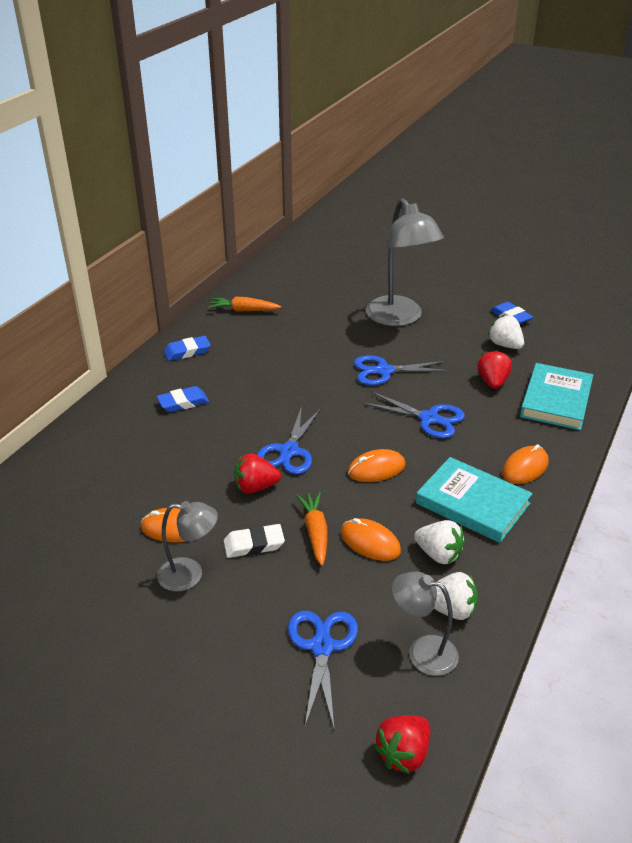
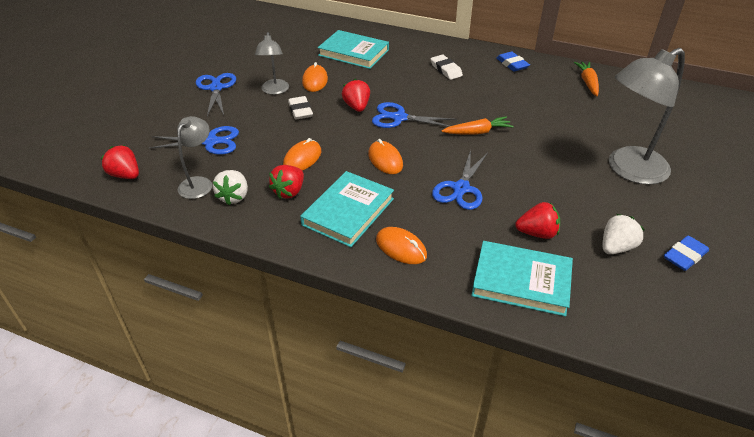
camera: 85 degrees right, 5 degrees up
blue eraser [157,386,209,412] -> white eraser [431,55,463,80]
orange carrot [296,492,327,566] -> orange carrot moved to [442,116,514,135]
blue scissors [354,355,450,386] -> blue scissors moved to [196,73,236,116]
white strawberry [414,520,465,564] -> red strawberry [269,165,304,199]
none -> turquoise book [318,30,389,69]

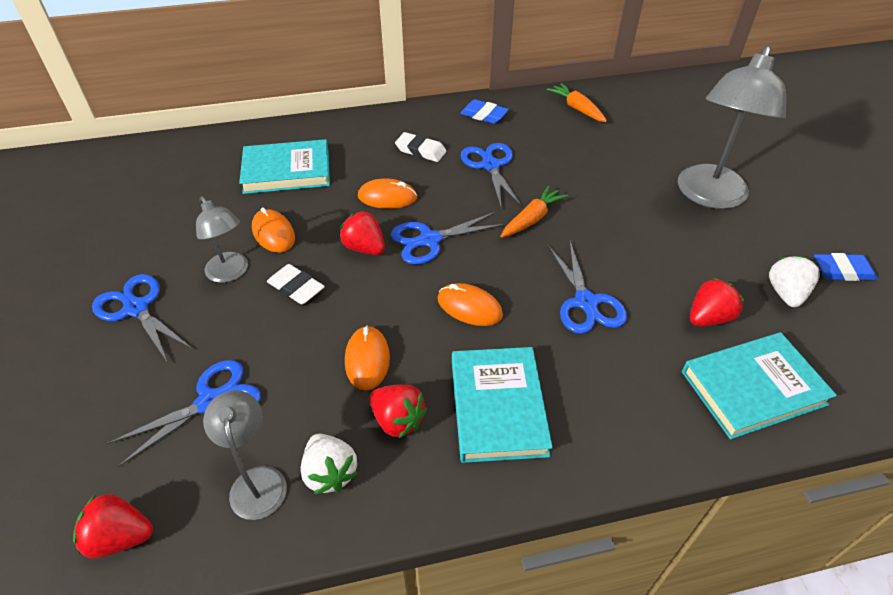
camera: 35 degrees left, 5 degrees up
red strawberry [269,165,304,199] -> red strawberry turned 45 degrees counterclockwise [369,385,427,439]
orange mouse [376,227,427,264] -> orange mouse moved to [358,178,417,209]
blue eraser [664,235,709,271] -> blue eraser turned 75 degrees clockwise [814,253,877,281]
none -> blue scissors [461,143,522,207]

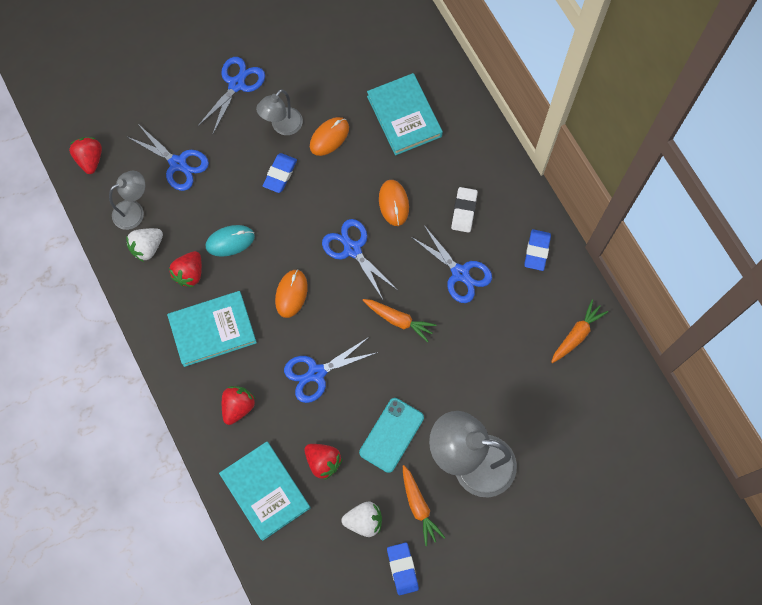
camera: 75 degrees right, 25 degrees up
white eraser [267,264,325,305] -> blue eraser [263,153,297,193]
red strawberry [340,211,385,255] -> red strawberry moved to [222,386,255,425]
orange mouse [345,325,390,391] -> turquoise mouse [206,225,255,257]
blue scissors [461,143,522,207] -> blue scissors turned 75 degrees clockwise [411,225,492,303]
none -> turquoise phone [359,398,424,473]
none -> orange carrot [403,465,445,546]

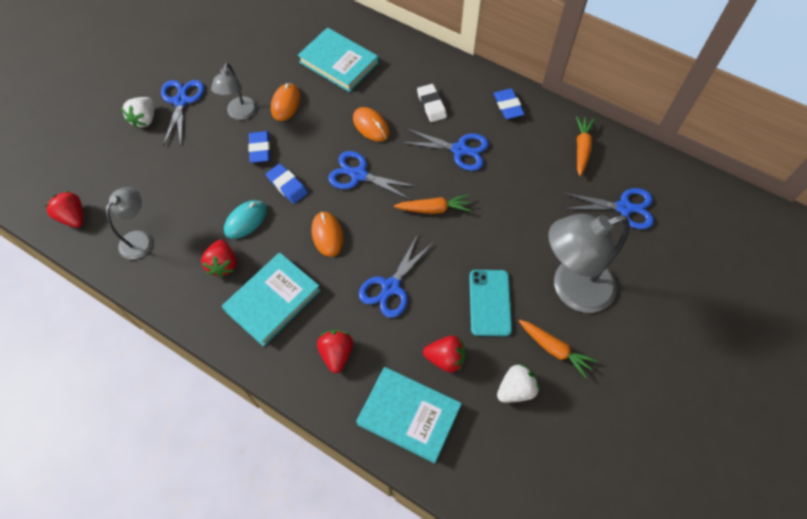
camera: 30 degrees left, 10 degrees down
blue scissors [126,124,209,191] -> blue scissors moved to [563,188,654,229]
white strawberry [126,228,163,262] -> white strawberry moved to [121,97,154,128]
blue eraser [387,543,419,595] -> blue eraser moved to [266,164,308,204]

